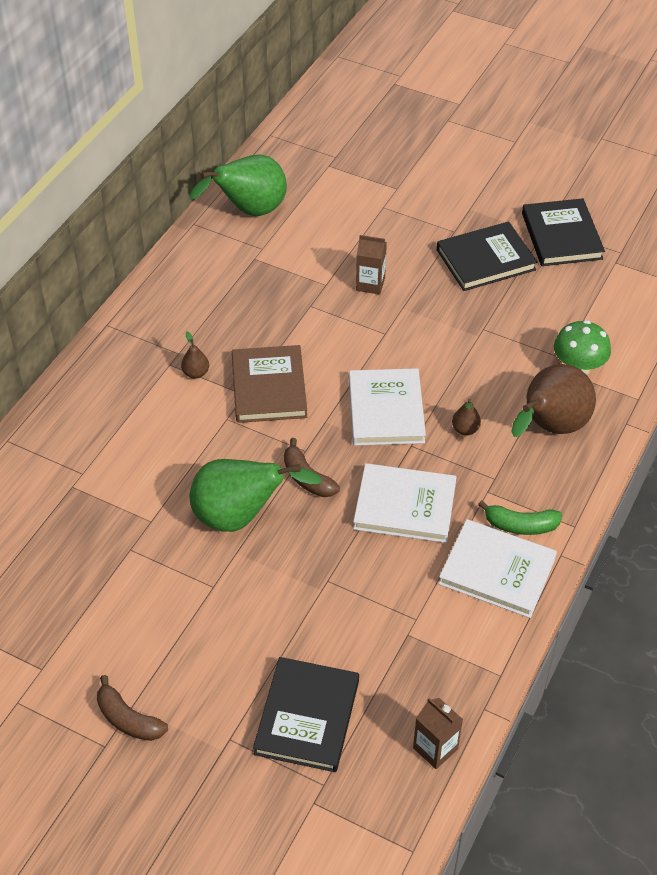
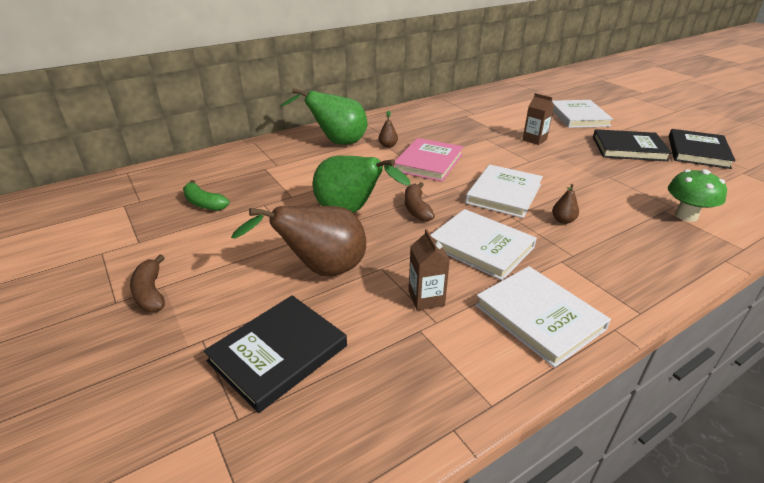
camera: 30 degrees right, 15 degrees down
green pear [189,154,287,216] -> green pear moved to [280,88,368,145]
brown book [232,345,307,423] -> pink book [393,138,463,182]
brown carton [413,698,463,769] -> brown carton moved to [409,229,450,311]
green banana [478,501,562,535] -> green banana moved to [183,180,229,211]
brown pear [511,364,596,437] -> brown pear moved to [231,206,366,276]
none -> white book [552,100,613,128]

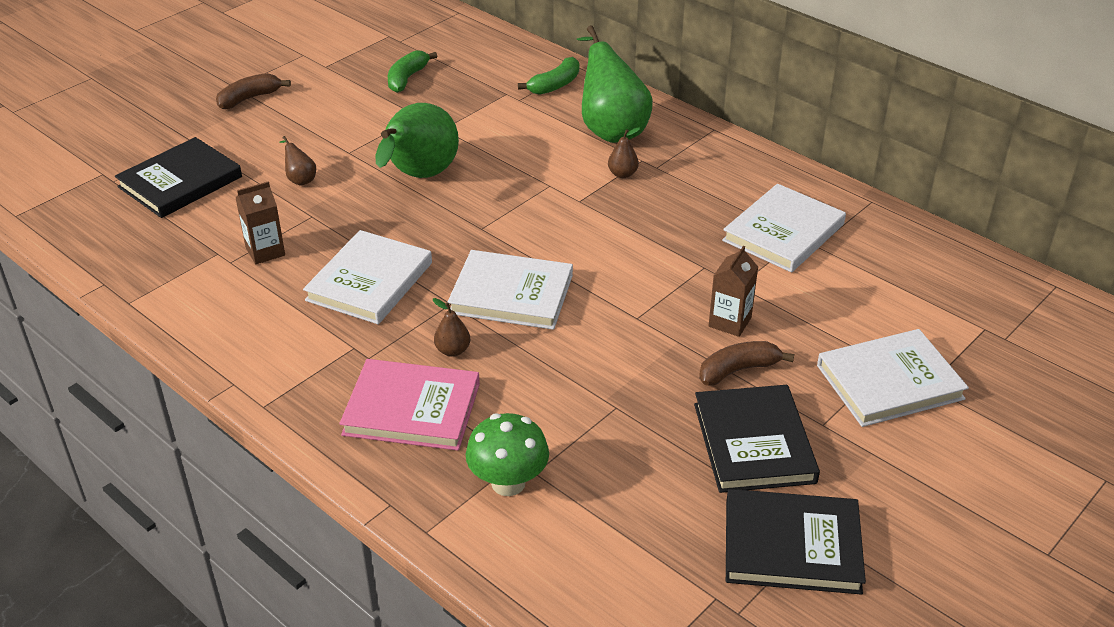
camera: 75 degrees right, 5 degrees up
black book [204,295,347,413] -> black book turned 75 degrees counterclockwise [115,137,242,218]
brown pear [231,206,366,276] -> brown pear [279,136,316,185], size x0.42
pink book [393,138,463,182] -> pink book moved to [339,359,480,451]
brown banana [404,182,435,222] -> brown banana moved to [699,341,794,386]
white book [475,266,611,368] -> white book moved to [722,184,846,272]
none -> green banana [518,57,579,95]

